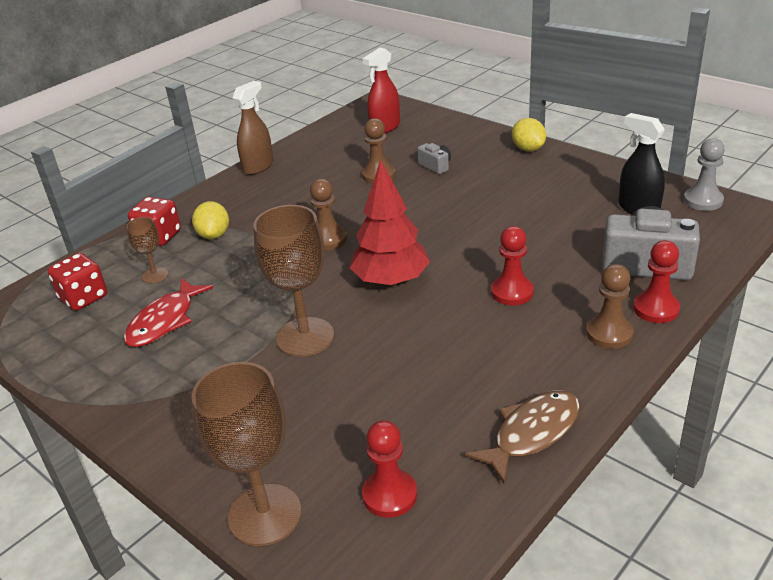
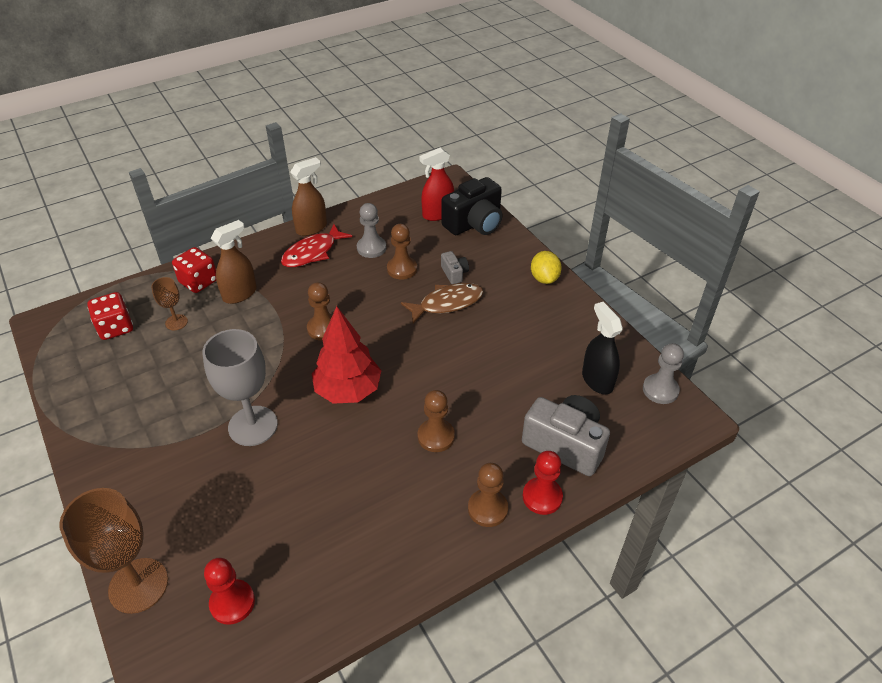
camera: 15 degrees right, 10 degrees up
red fish [124,278,213,347] -> red fish moved to [281,224,353,267]
yellow lemon [192,201,229,239] -> brown spray bottle [211,220,257,304]
brown goblet [253,205,334,357] -> grey goblet [202,329,278,446]
brown fish [465,390,580,483] -> brown fish moved to [401,283,484,323]
red pawn [491,226,534,306] -> brown pawn [418,390,455,452]
none -> grey pawn [357,203,386,258]
none -> black camera [442,177,502,235]

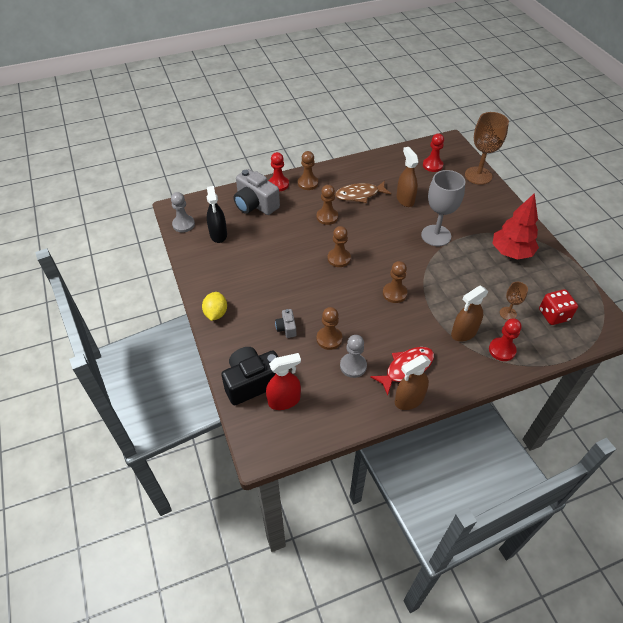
camera: 170 degrees left, 5 degrees up
red dice [172,247,216,293] -> red pawn [489,319,522,361]
red tree [312,306,381,404] -> red tree moved to [493,193,539,260]
brown fish [401,283,484,323] -> brown fish moved to [335,181,391,203]
none -> brown pawn [328,226,351,267]
none -> brown spray bottle [396,147,419,207]

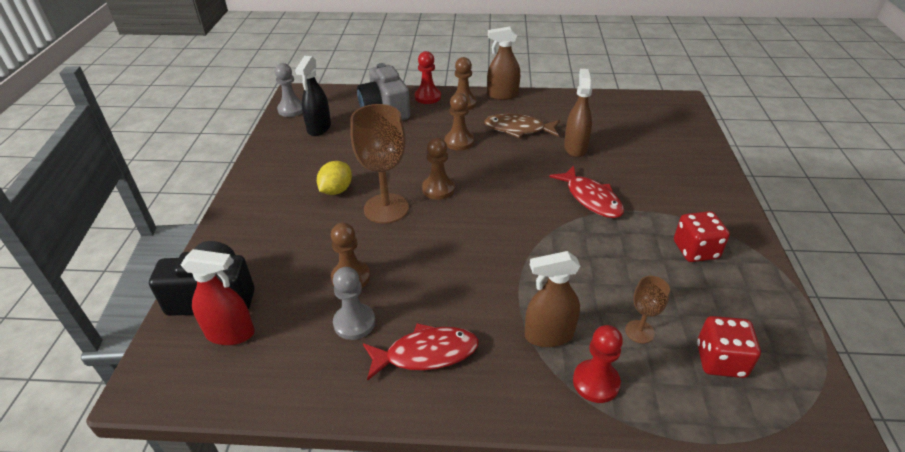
camera: 25 degrees right, 10 degrees down
yellow lemon [202,292,227,321] -> yellow lemon moved to [317,161,352,195]
grey camera [275,309,296,338] -> none
brown pawn [383,261,407,303] -> none
brown spray bottle [395,355,431,410] -> brown spray bottle moved to [487,26,520,100]
grey goblet [421,170,466,246] -> red fish [549,166,624,218]
red pawn [423,133,444,172] -> none
brown goblet [465,112,509,185] -> brown goblet moved to [350,104,409,224]
red tree [493,193,539,260] -> red dice [674,211,730,262]

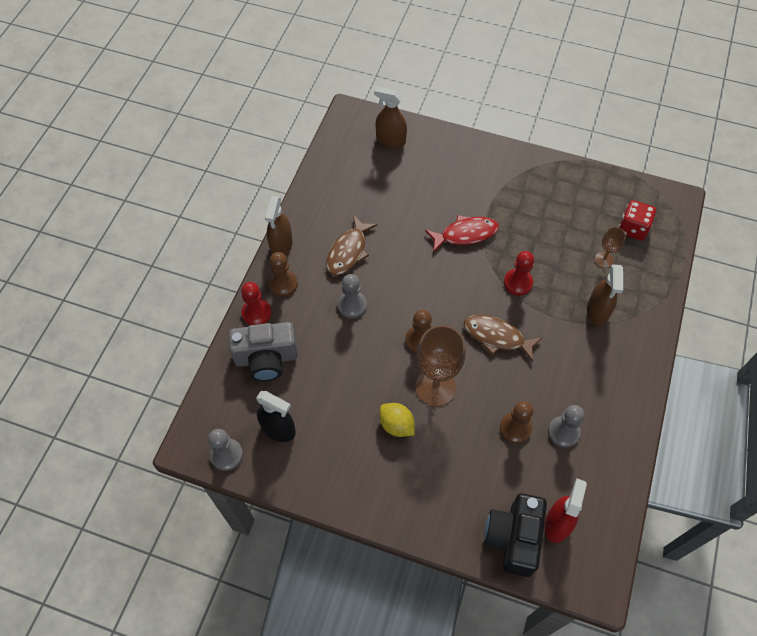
camera: 75 degrees left, 20 degrees up
red fish [363,323,479,381] -> none
brown pawn [445,93,474,150] -> grey pawn [338,274,367,319]
brown spray bottle [564,69,592,157] -> brown spray bottle moved to [374,86,407,148]
red pawn [573,325,623,403] -> red pawn moved to [504,251,534,295]
red dice [674,211,730,262] -> none
none -> brown fish [464,315,542,362]

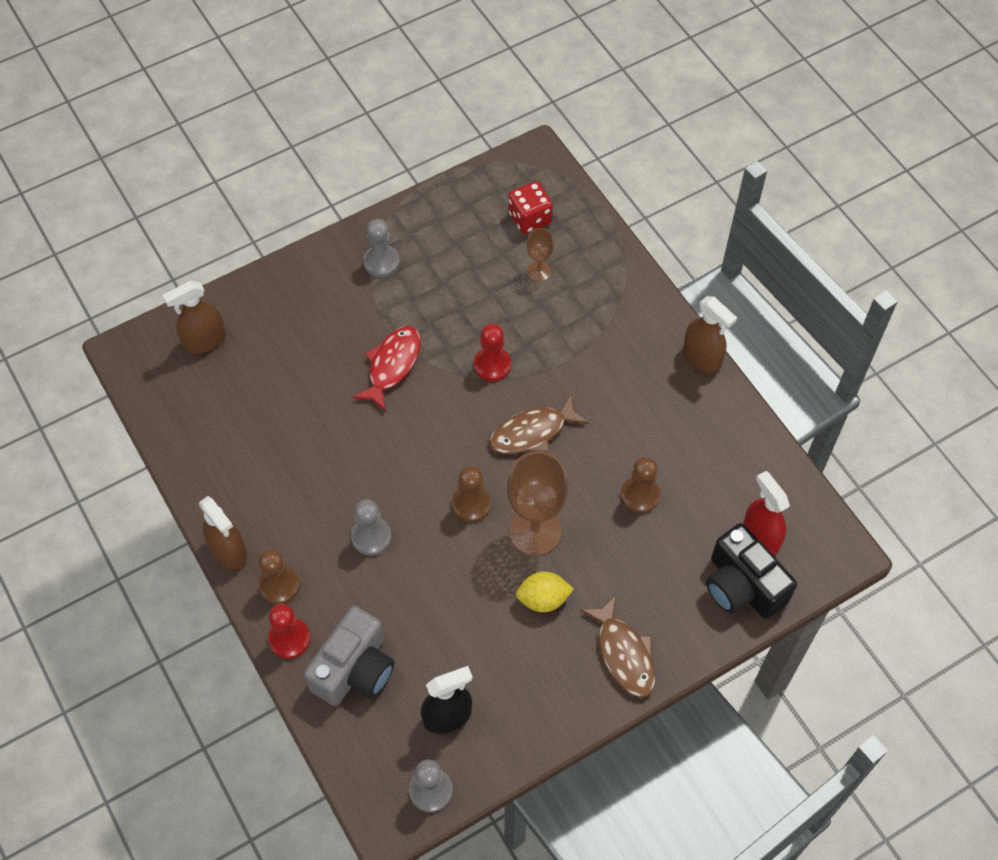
camera: 50 degrees left, 0 degrees up
brown fish [326,215,377,276] -> brown fish moved to [580,595,655,697]
grey pawn [548,405,585,448] -> grey pawn moved to [363,219,400,277]
brown spray bottle [587,264,623,326] -> brown spray bottle moved to [683,296,737,373]

